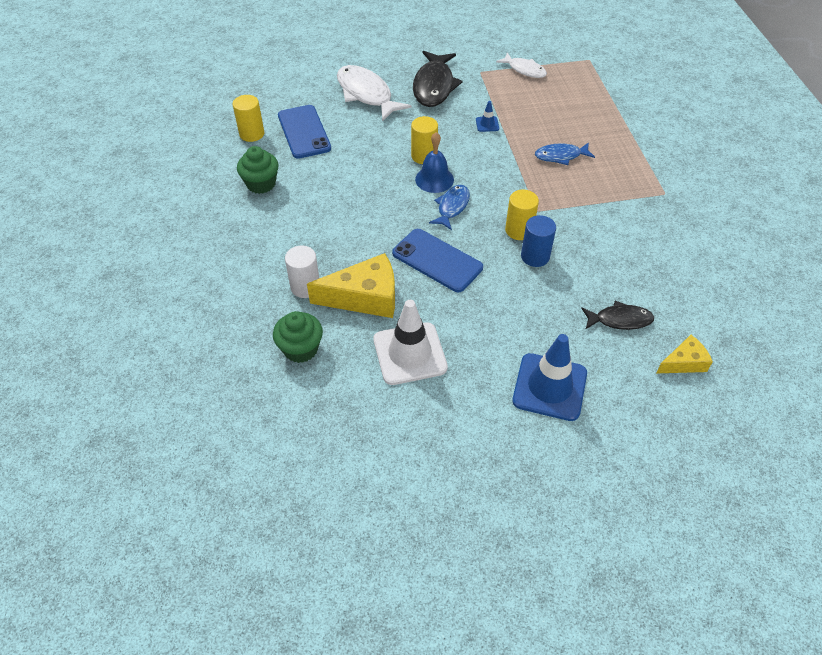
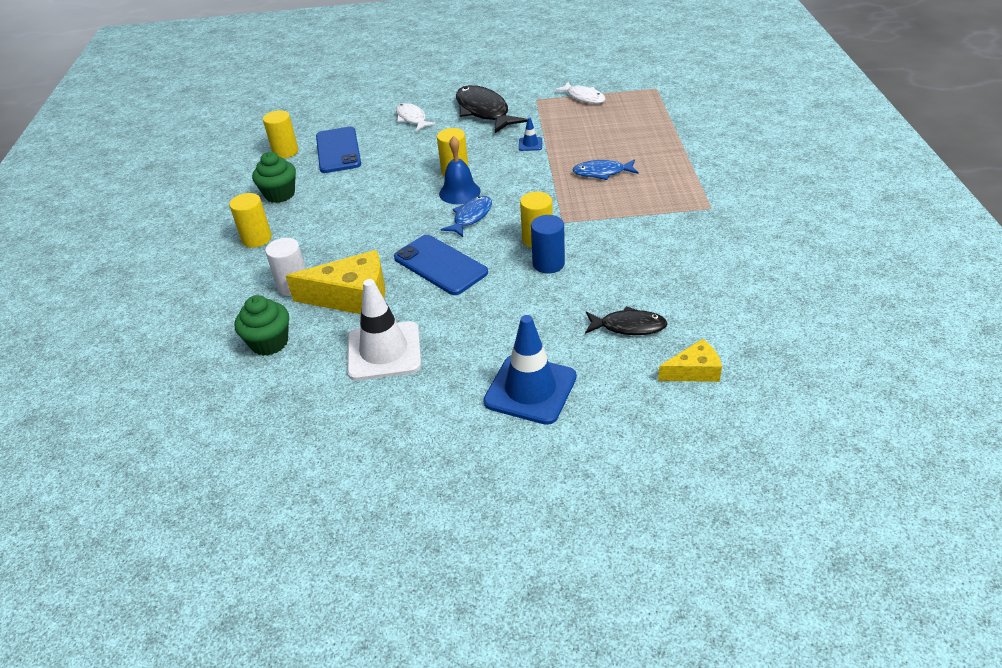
camera: 10 degrees right, 10 degrees down
white fish [337,65,412,122] -> white fish [396,103,436,131], size x0.59
black fish [413,51,463,107] -> black fish turned 135 degrees clockwise [456,85,527,133]
none -> yellow cylinder [229,193,272,248]

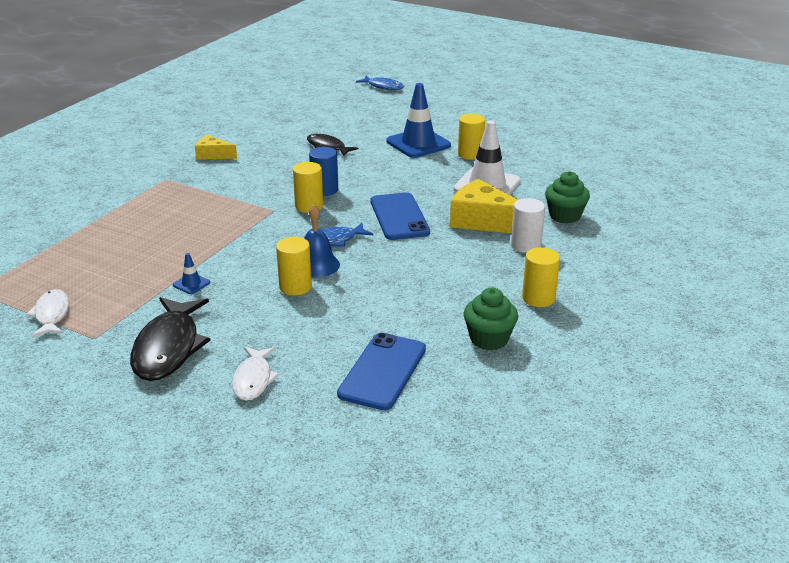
camera: 150 degrees left, 10 degrees down
yellow cylinder [263,110,298,158] -> yellow cylinder moved to [458,114,485,160]
blue fish [573,159,639,180] -> blue fish moved to [356,76,404,90]
yellow cheese [658,339,722,382] -> yellow cheese moved to [195,135,237,160]

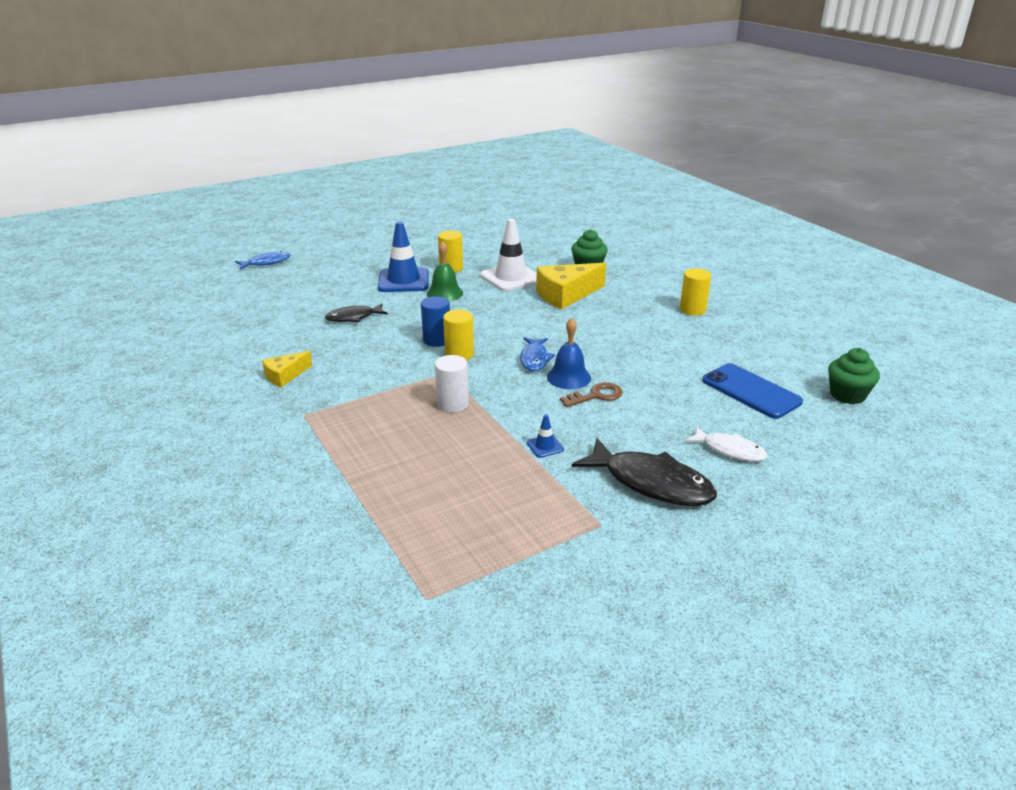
camera: 60 degrees left, 0 degrees up
white fish [26,289,69,337] -> none
yellow cylinder [276,237,312,295] -> brown key [560,382,623,407]
blue phone [371,192,430,240] -> none
green cupcake [463,288,518,351] -> green cupcake moved to [828,348,880,404]
white cylinder [511,198,545,253] -> white cylinder moved to [435,355,469,413]
none -> green bell [427,241,463,301]

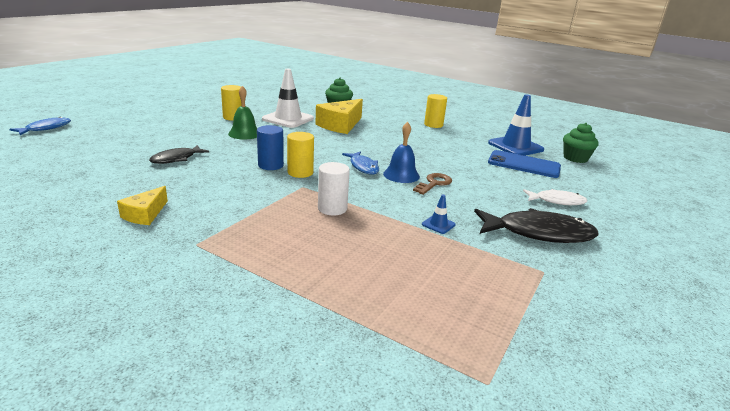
camera: 30 degrees left, 5 degrees down
blue traffic cone [378,221,429,292] -> blue traffic cone moved to [488,94,544,156]

